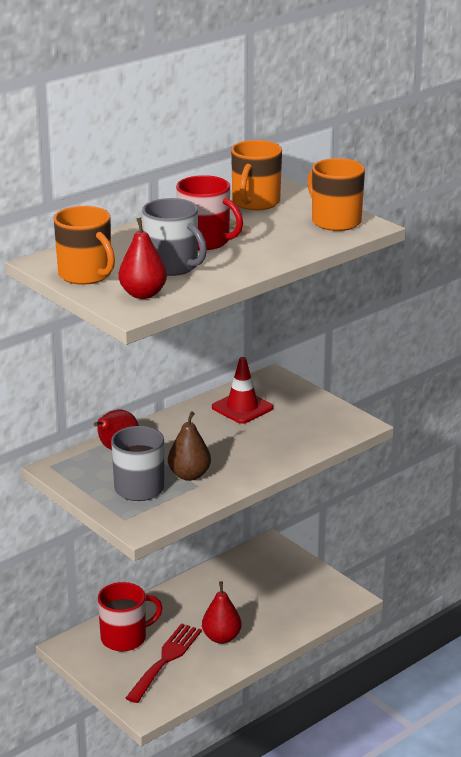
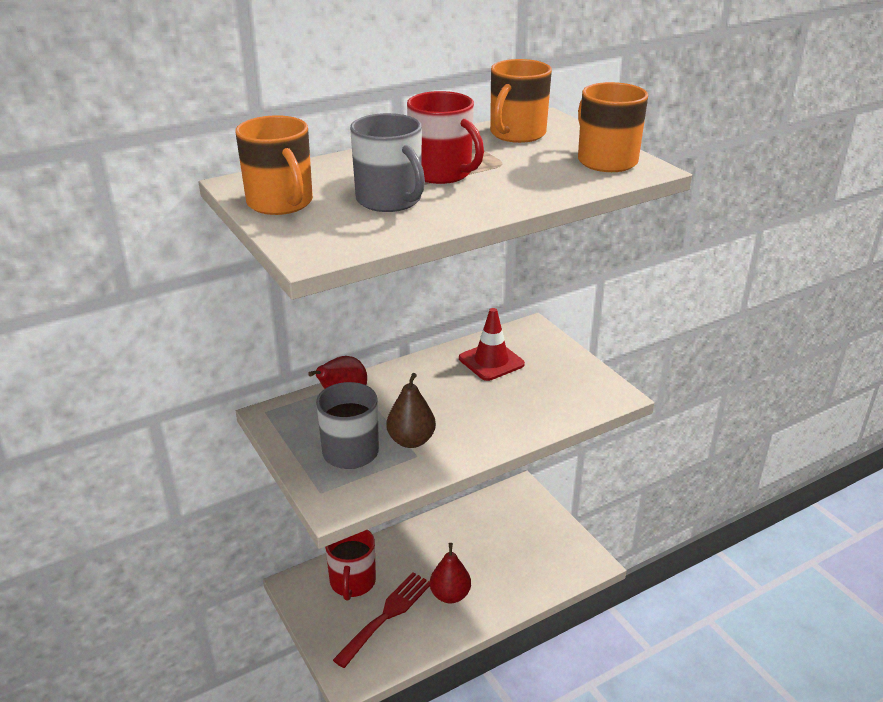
camera: 10 degrees right, 5 degrees up
red mug [98,582,163,651] -> red mug turned 105 degrees clockwise [325,530,376,601]
red pear [118,218,167,299] -> none

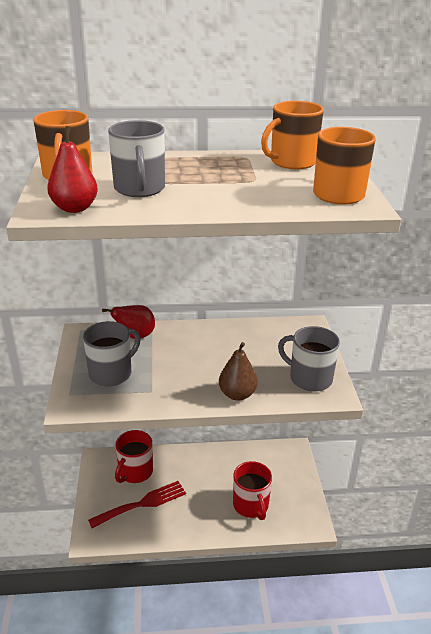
camera: 25 degrees right, 0 degrees up
brown pear [386,373,436,448] -> brown pear moved to [219,342,258,400]
red mug [407,91,484,184] -> red mug moved to [233,461,272,520]
red pear [430,543,471,604] -> red pear moved to [47,126,98,213]
red traffic cone [459,308,525,381] -> none
none -> grey mug [278,326,340,392]

